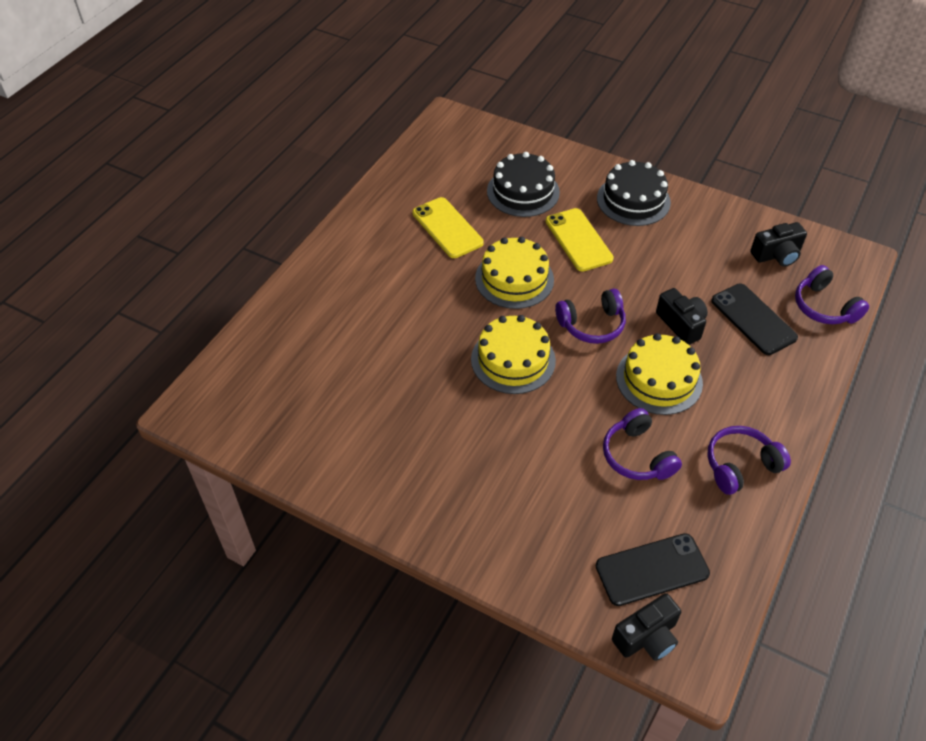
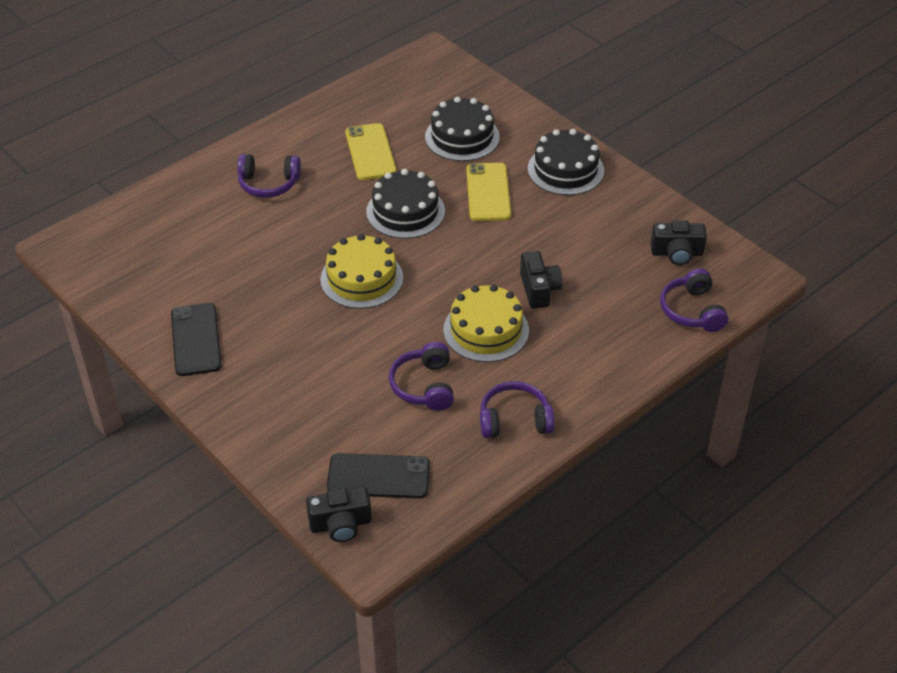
camera: 20 degrees right, 5 degrees down
yellow cake [475,237,554,309] -> black cake [366,169,445,239]
purple headphones [555,289,626,344] -> purple headphones moved to [237,154,301,198]
black phone [711,283,798,355] -> black phone moved to [171,303,222,376]

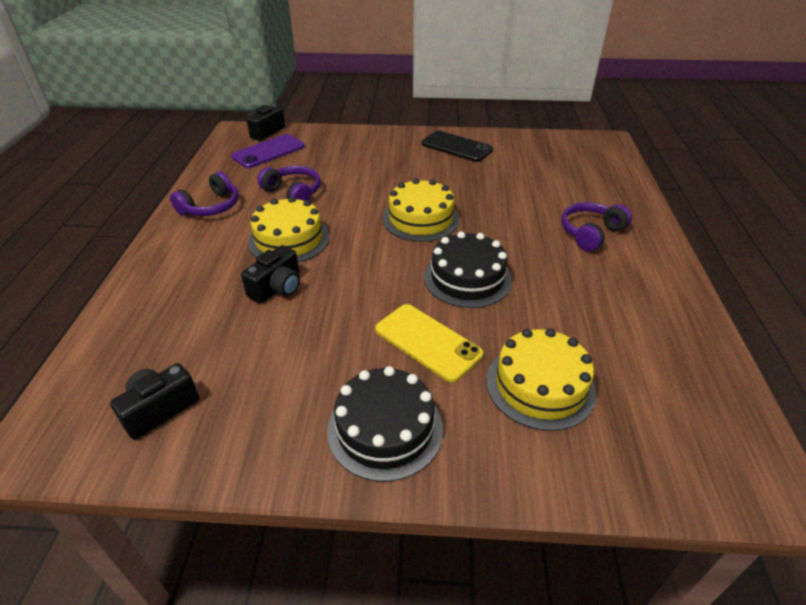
camera: 135 degrees right, 5 degrees down
black phone [327,453,430,498] -> purple phone [231,134,305,168]
yellow phone [345,123,397,180] -> none
black cake [425,97,500,161] -> yellow cake [487,328,596,431]
black camera [520,251,562,309] -> black camera turned 90 degrees counterclockwise [241,245,300,304]
purple headphones [660,268,728,332] -> none

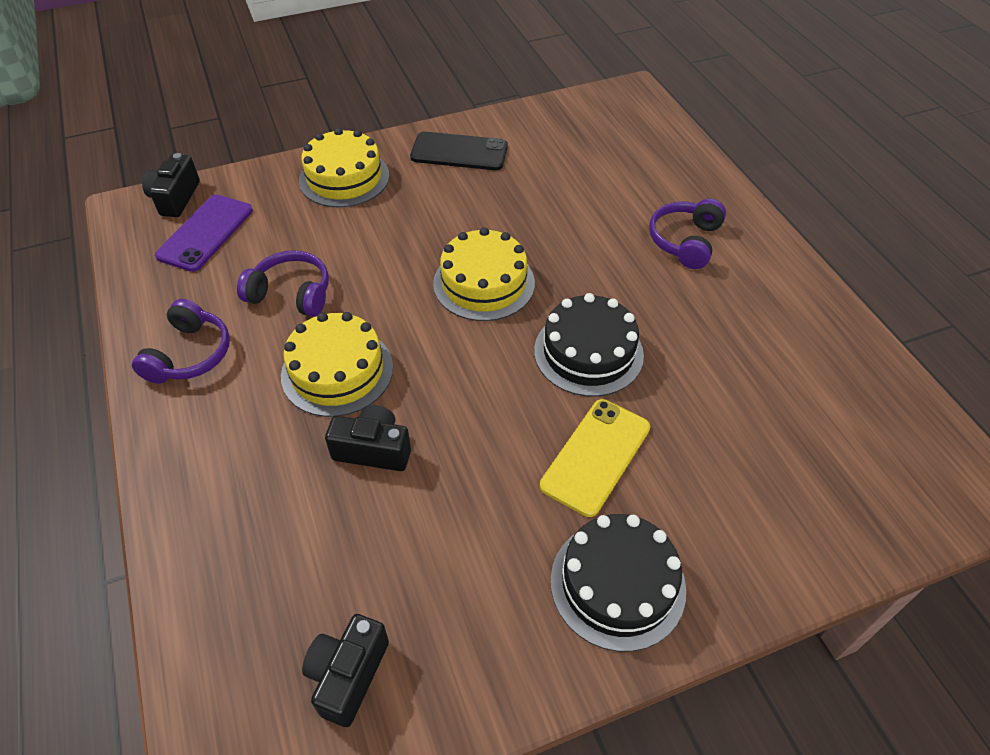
camera: 25 degrees left, 10 degrees up
black camera [241,245,300,304] -> black camera turned 90 degrees counterclockwise [325,405,411,471]
yellow phone [375,304,483,382] -> yellow phone turned 75 degrees counterclockwise [540,399,650,517]
yellow cake [487,328,596,431] -> yellow cake moved to [299,128,389,208]

